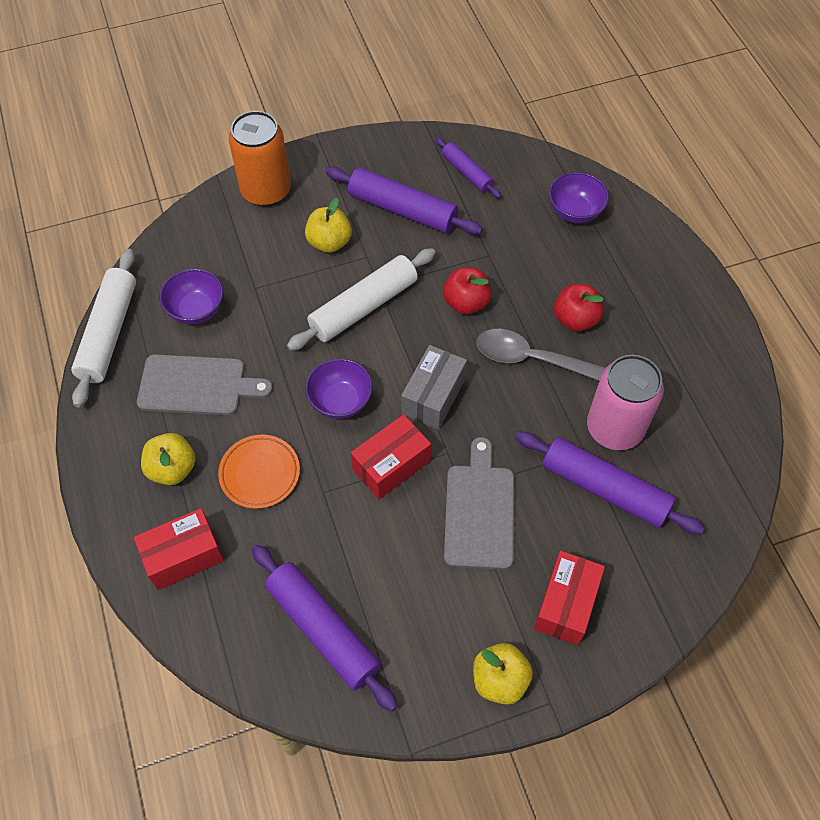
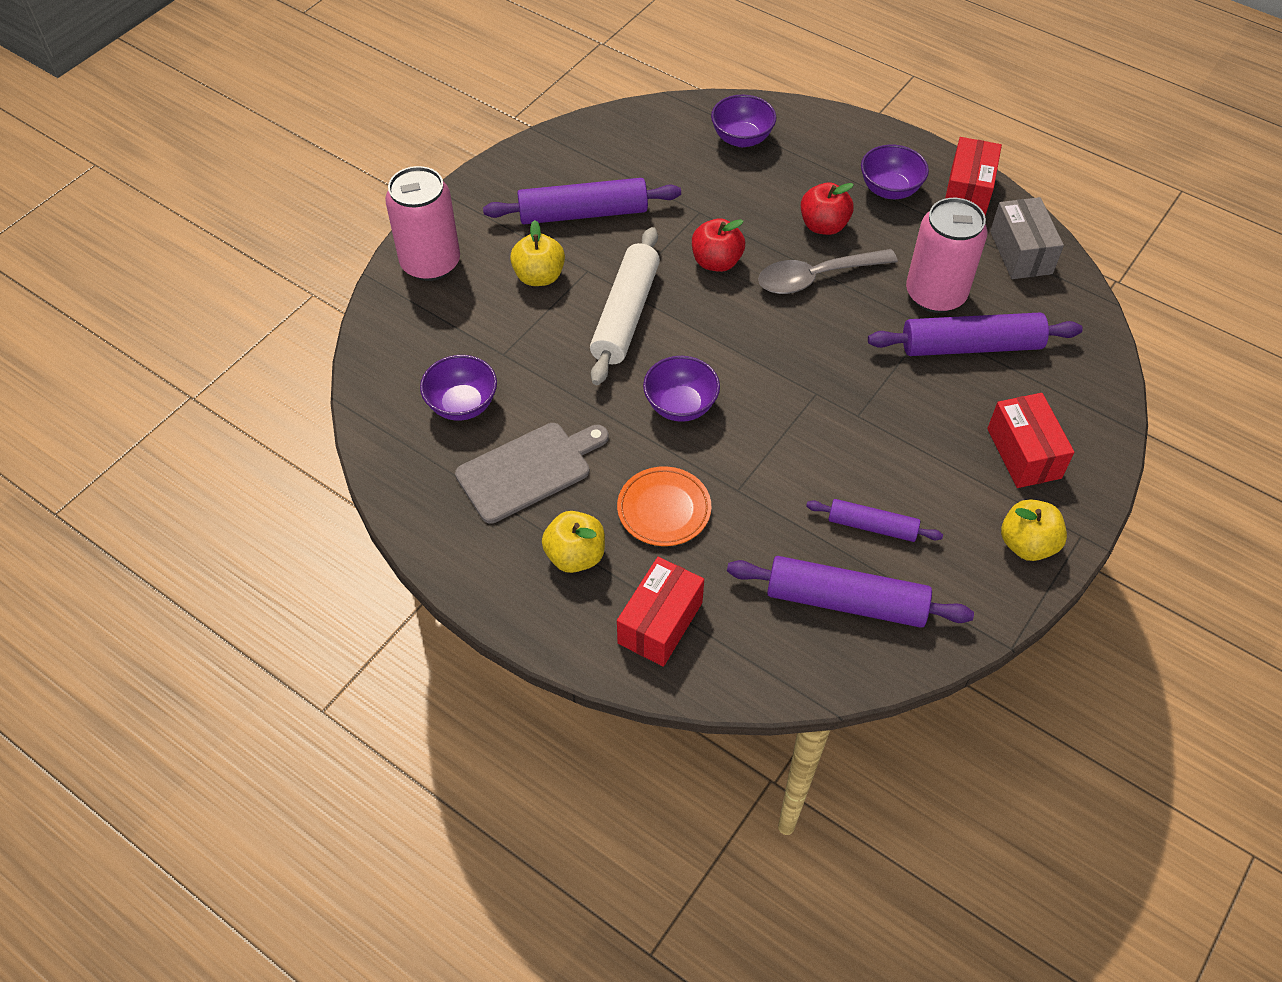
camera: 35 degrees left, 5 degrees down
white rolling pin [71,249,136,407] -> none
orange can [229,111,291,206] -> pink can [385,166,460,281]
red box [351,414,431,499] -> red box moved to [945,137,1002,216]
grey box [401,345,467,430] -> grey box moved to [990,197,1064,279]
purple rolling pin [435,137,501,198] -> purple rolling pin moved to [806,499,943,542]
grey cutting board [444,437,514,570] -> none
none -> purple bowl [861,145,929,199]

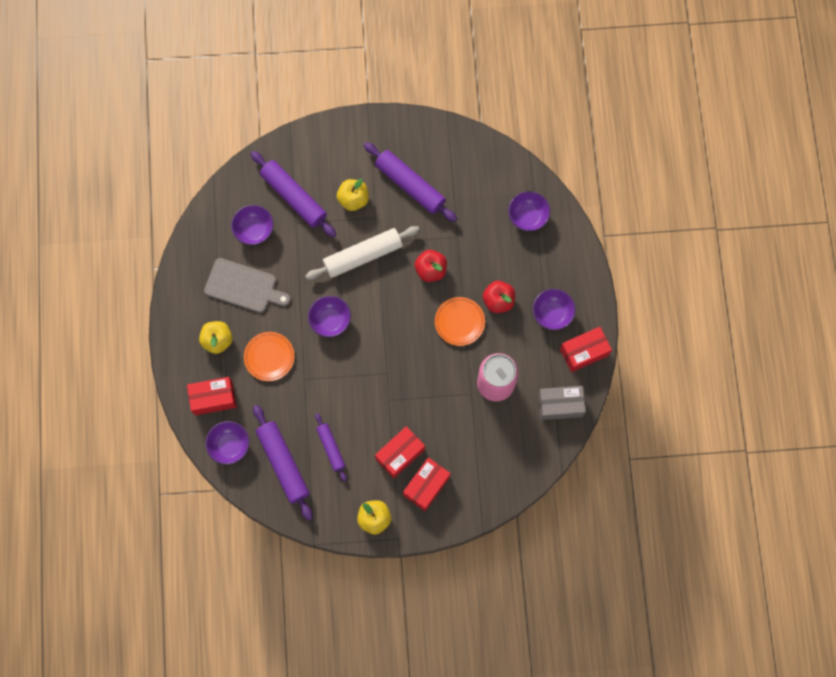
camera: 50 degrees right, 20 degrees up
pink can [385,166,460,281] -> none
grey spoon [758,249,898,294] -> orange plate [435,297,485,346]
purple rolling pin [868,312,1083,356] -> purple rolling pin moved to [251,151,336,237]
grey box [990,197,1064,279] -> grey box turned 45 degrees clockwise [538,386,586,420]
none -> purple bowl [205,421,249,465]
none -> red box [375,426,425,478]

